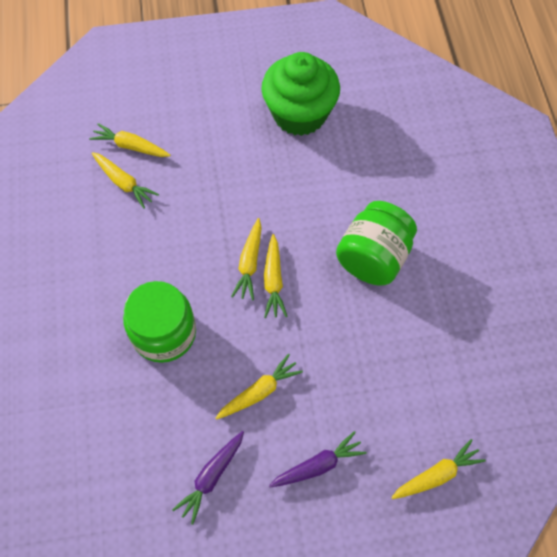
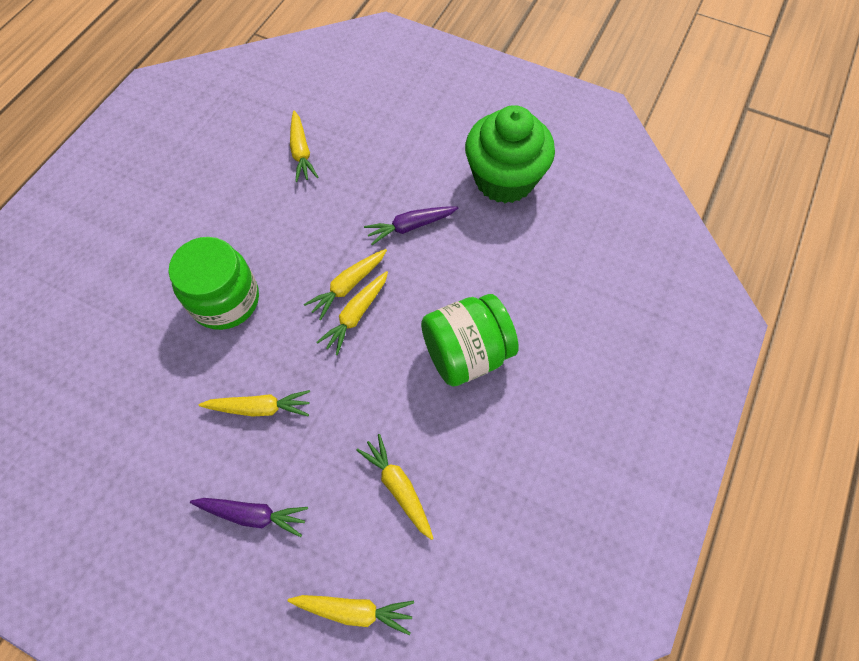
camera: 35 degrees right, 0 degrees up
yellow carrot [89,123,171,157] -> yellow carrot moved to [356,434,434,540]
purple carrot [172,431,244,525] -> purple carrot moved to [364,206,458,245]

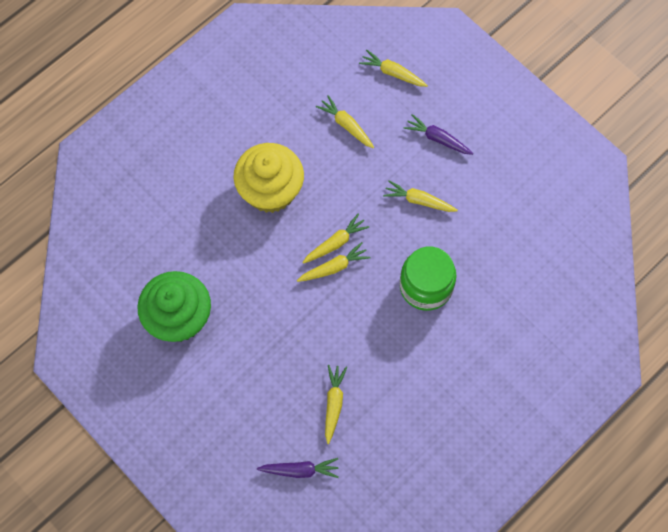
camera: 160 degrees left, 5 degrees up
yellow carrot [356,434,434,540] -> yellow carrot turned 150 degrees clockwise [316,95,374,149]
purple carrot [364,206,458,245] -> purple carrot moved to [257,458,339,478]
green jar [421,294,519,387] -> yellow cupcake [233,143,304,213]

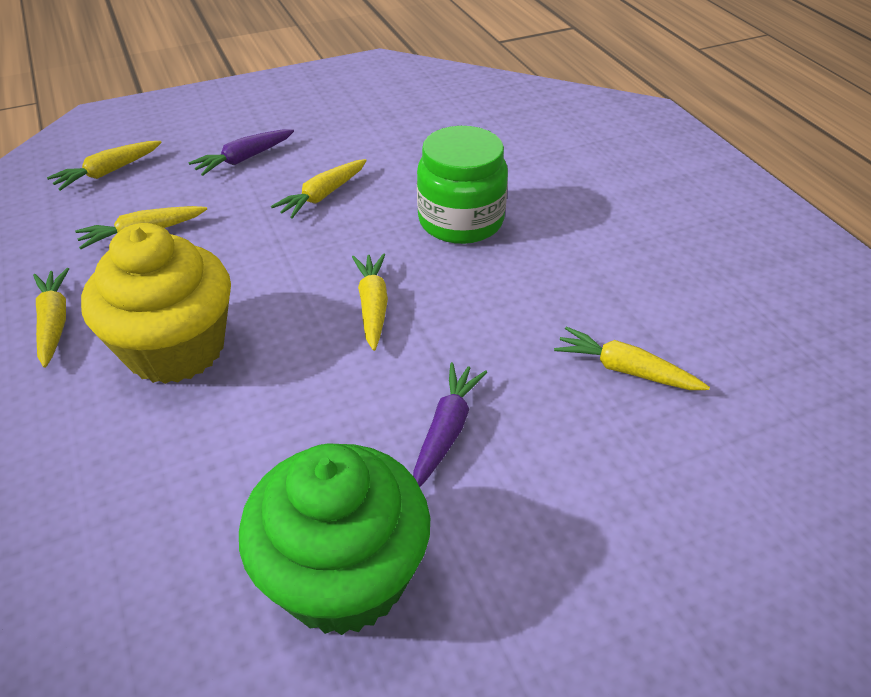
camera: 70 degrees left, 25 degrees down
purple carrot [257,458,339,478] -> purple carrot moved to [413,362,487,487]
yellow carrot [302,213,369,264] -> yellow carrot moved to [33,268,69,368]

